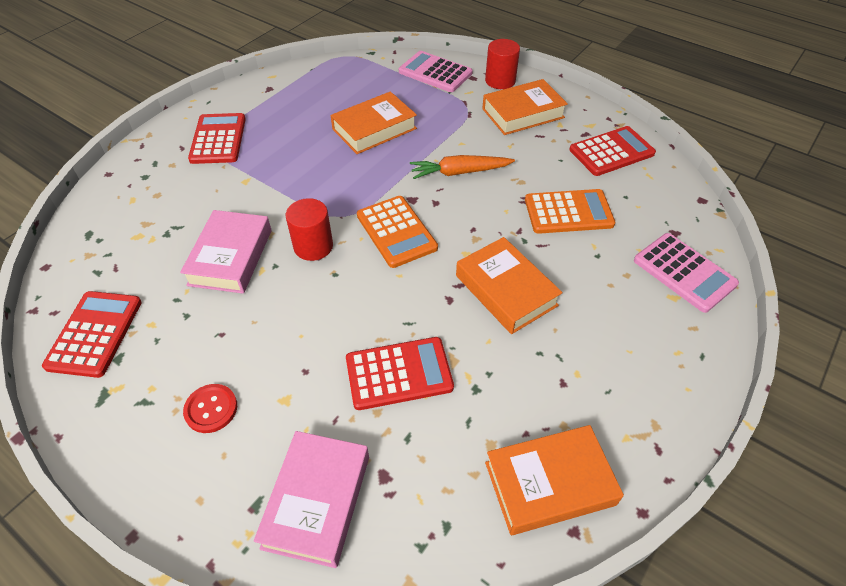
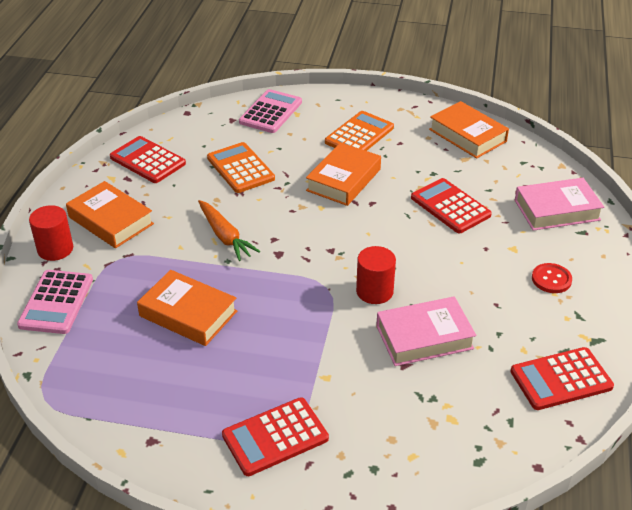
camera: 115 degrees left, 10 degrees down
orange calculator [357,196,438,268] -> orange calculator moved to [325,111,394,151]

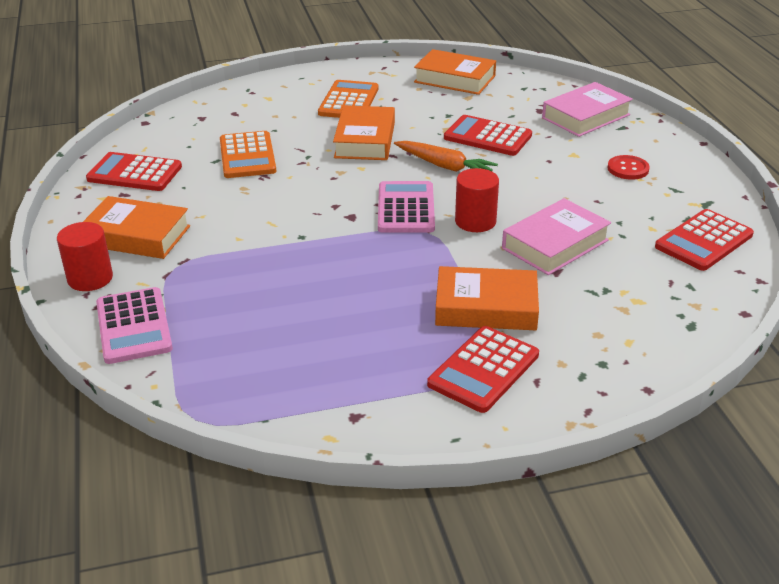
camera: 25 degrees left, 5 degrees down
orange book [137,270,237,346] -> orange book moved to [435,266,539,330]
orange carrot [198,200,260,261] -> orange carrot moved to [394,141,498,172]
orange calculator [207,142,275,193] -> orange calculator turned 135 degrees counterclockwise [220,131,276,178]
pink calculator [239,89,302,133] -> pink calculator moved to [378,181,435,233]

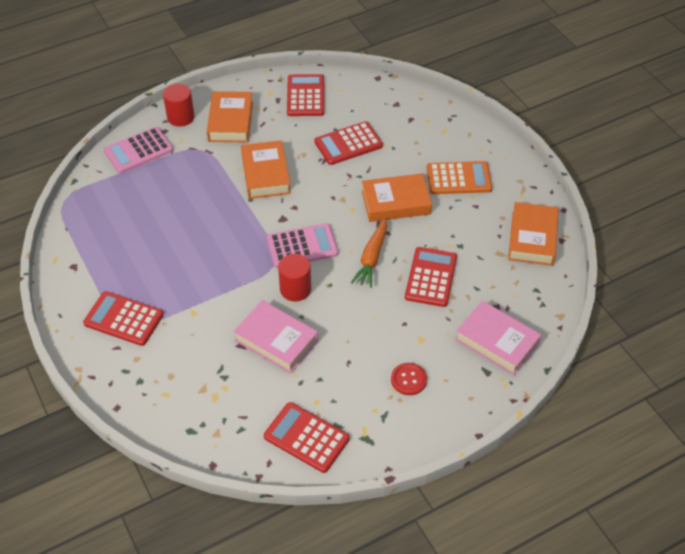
camera: 75 degrees right, 15 degrees up
orange calculator [220,131,276,178] -> red calculator [314,121,383,165]
orange book [435,266,539,330] -> orange book moved to [241,140,291,199]

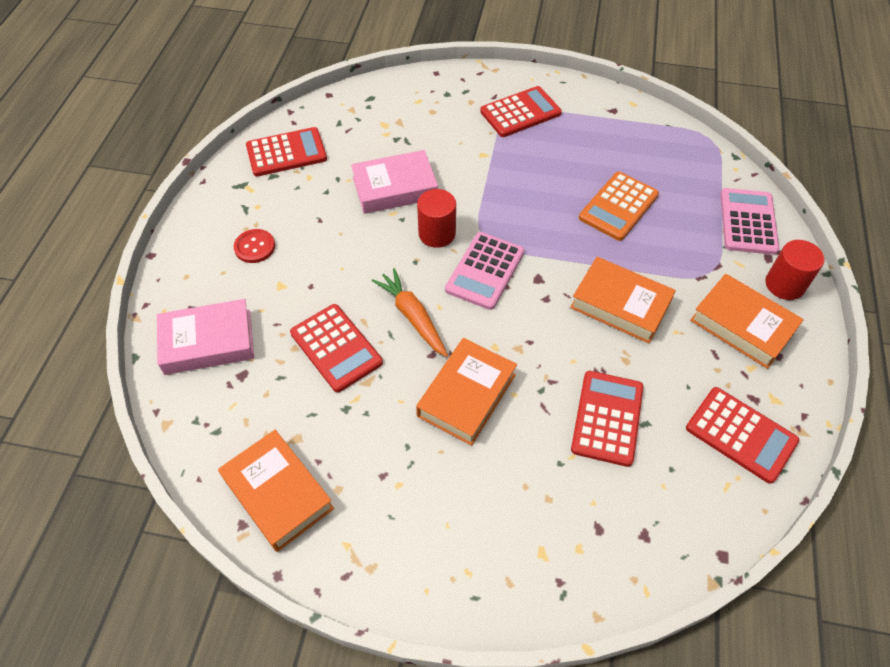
camera: 130 degrees right, 5 degrees up
orange calculator [426,161,492,194] -> orange calculator moved to [579,172,659,241]

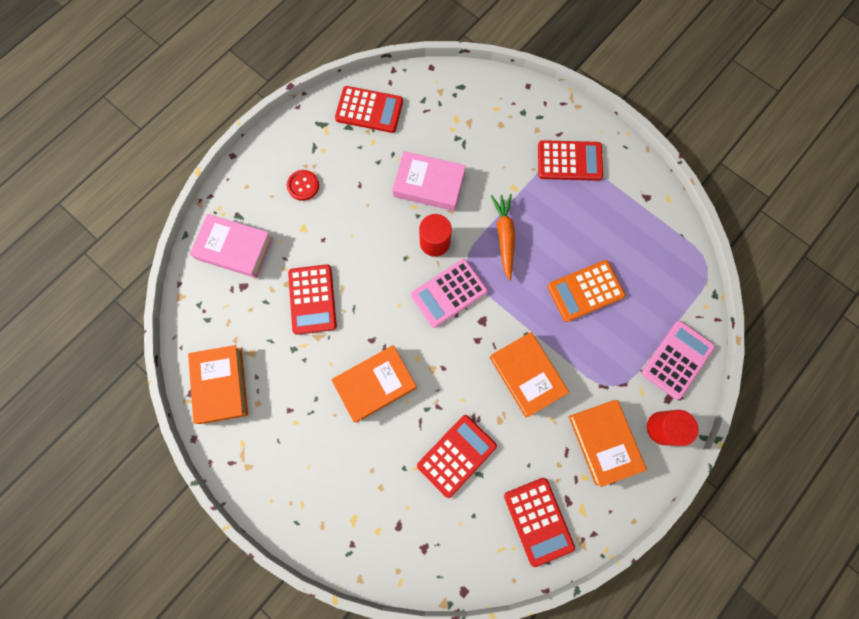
camera: 30 degrees right, 20 degrees up
orange carrot [372,268,448,357] -> orange carrot moved to [491,194,515,281]

